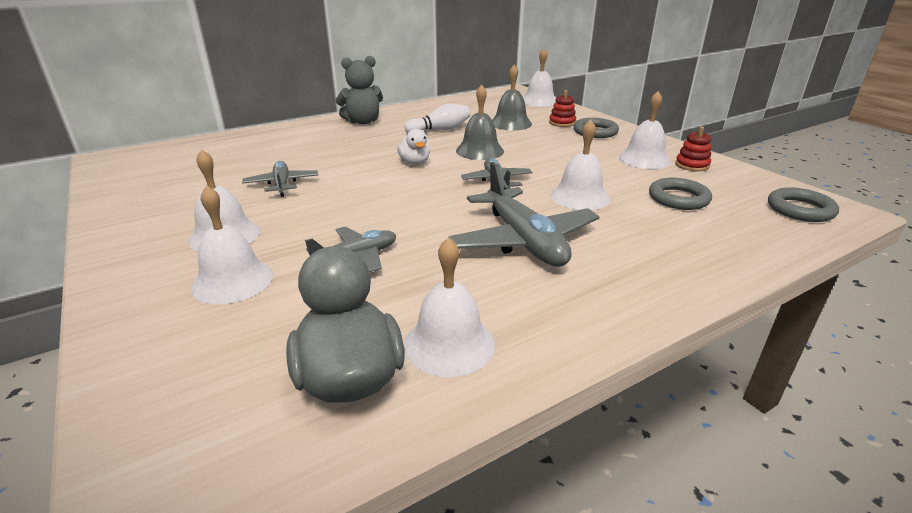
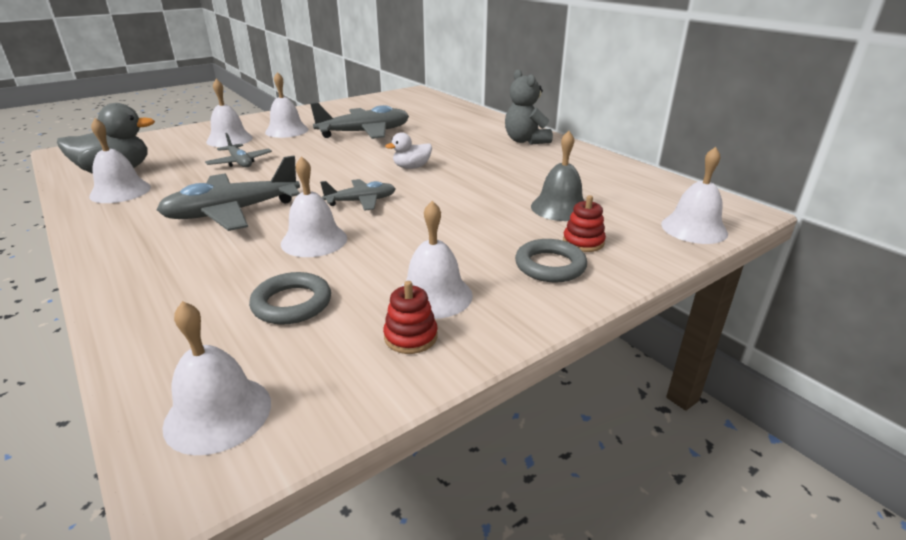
camera: 85 degrees right, 0 degrees up
grey plane [242,161,318,197] -> grey plane [310,102,409,139], size x1.77
white bowling pin [404,104,470,133] -> none
grey bell [456,85,504,160] -> none
grey ring [768,187,839,222] -> white bell [162,301,271,455]

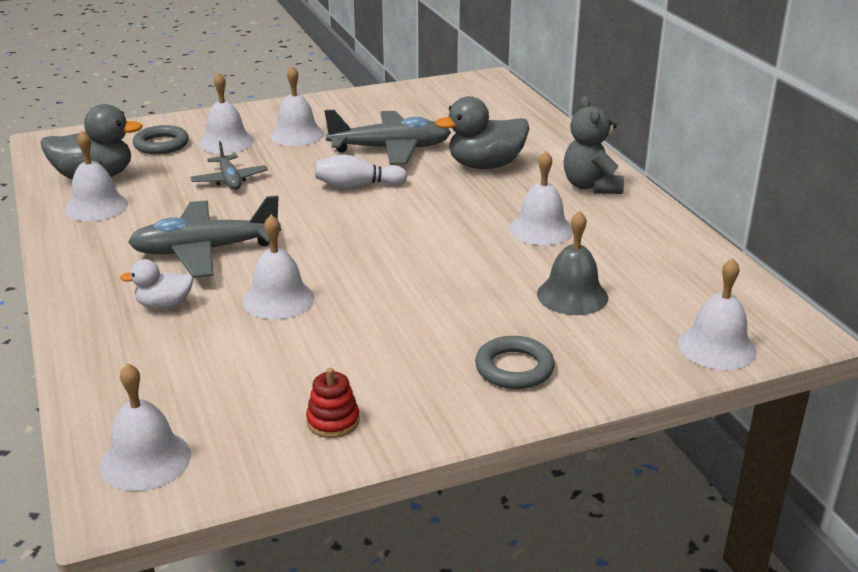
camera: 15 degrees right, 0 degrees up
grey ring [249,272,331,325] -> grey ring moved to [133,125,189,154]
grey plane [320,179,396,211] -> none
white duck [385,132,432,169] -> white duck moved to [120,259,193,310]
white bell [401,201,473,319] -> white bell moved to [509,151,573,245]
red stacking toy [563,195,606,252] -> none
none -> white bowling pin [315,154,407,189]
none -> grey duck [436,96,529,169]

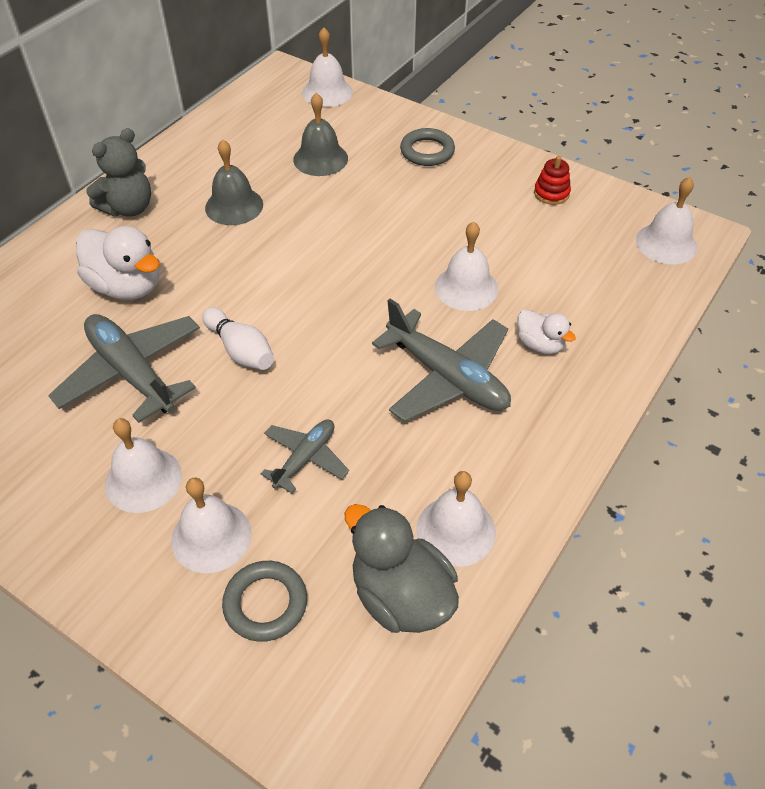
camera: 125 degrees left, 20 degrees up
grey duck [436,96,529,169] -> white duck [76,226,160,300]
white bell [509,151,573,245] -> grey bell [205,139,263,225]

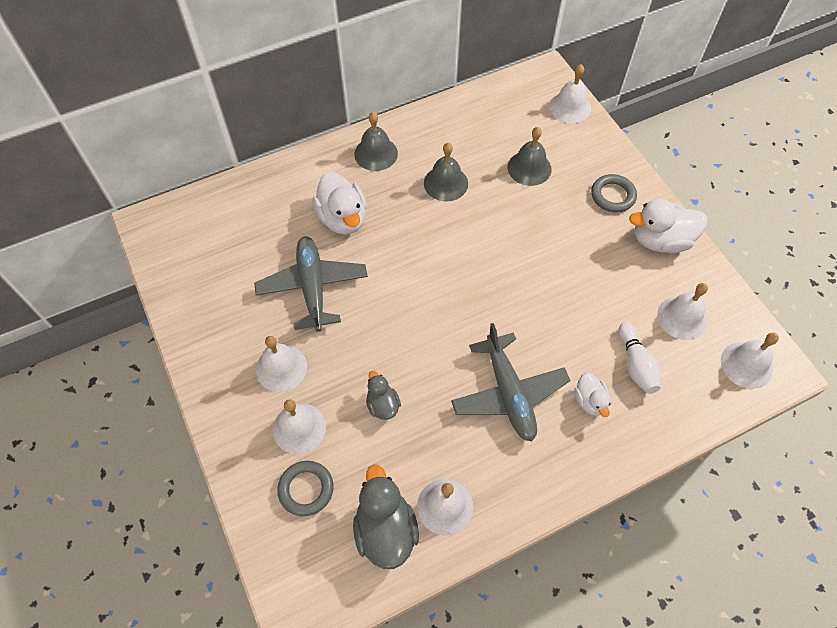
camera: 30 degrees right, 10 degrees up
grey teddy bear [86,128,151,217] -> grey bell [354,112,398,171]
white bowling pin [202,307,274,370] -> white bowling pin moved to [618,322,660,394]
grey plane [261,419,349,493] -> grey duck [366,371,401,420]
white bell [435,221,498,311] -> white bell moved to [657,283,708,340]
red stacking toy [534,156,571,205] -> none
none -> white duck [629,199,708,253]

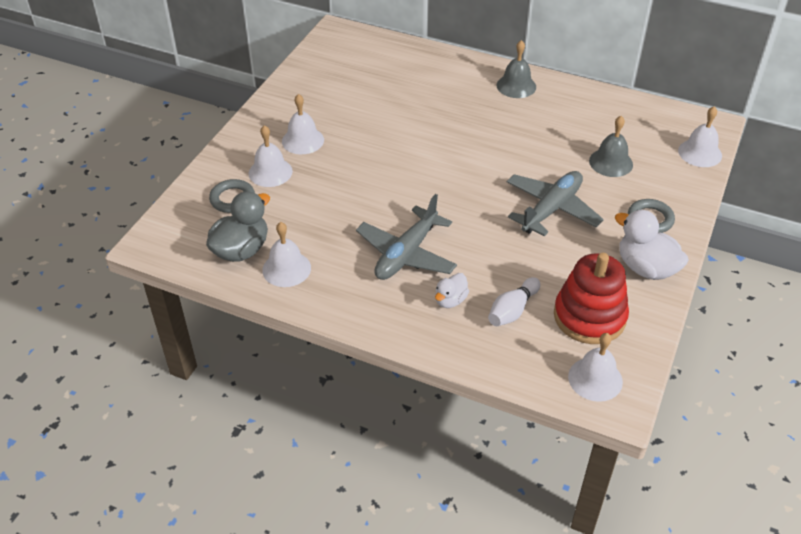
camera: 50 degrees right, 15 degrees down
grey plane [254,236,368,332] -> grey plane moved to [507,171,604,236]
white duck [312,171,367,235] -> none
grey duck [366,371,401,420] -> none
grey bell [424,143,468,202] -> none
white bell [657,283,708,340] -> red stacking toy [554,253,629,344]

